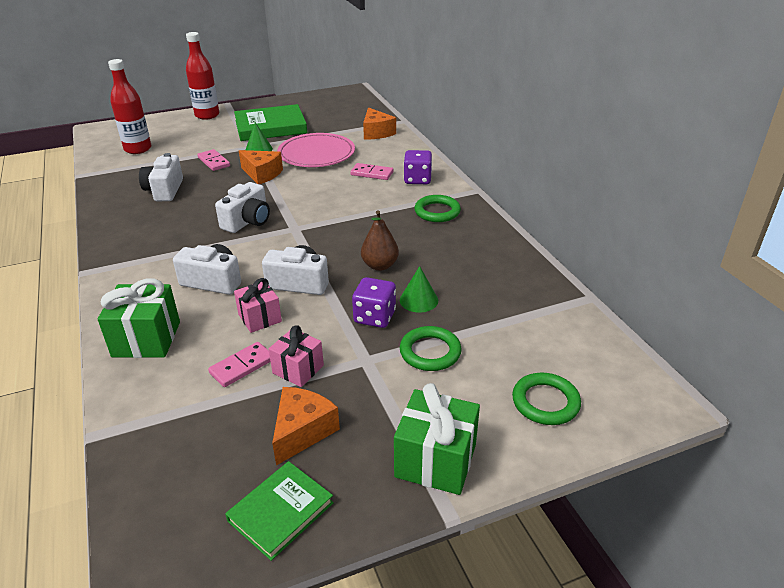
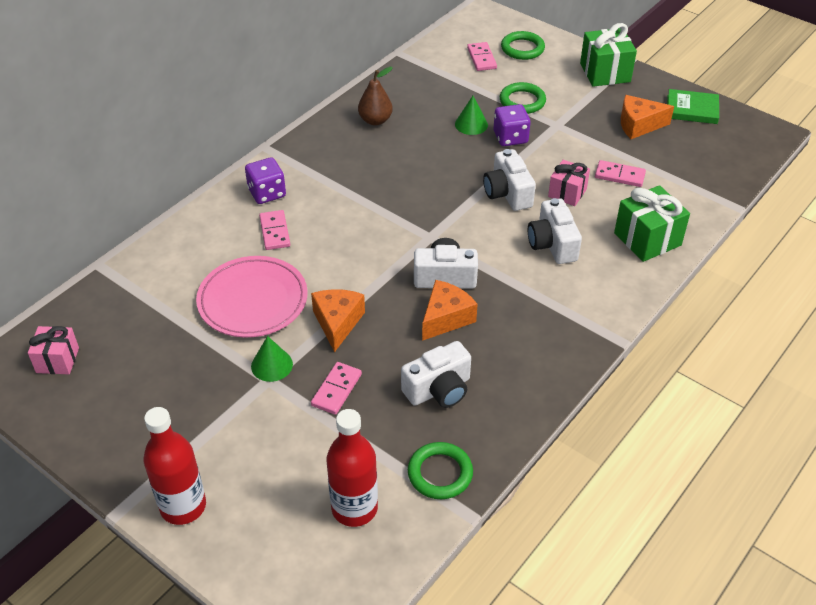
camera: 120 degrees left, 10 degrees up
green book [234,104,307,141] -> none
pink gift [269,325,324,387] -> pink gift moved to [28,326,79,374]
brown pear [361,210,399,271] -> brown pear moved to [358,67,393,126]
orange cheese [363,107,396,139] -> orange cheese moved to [422,280,478,341]
green ring [414,195,461,222] -> green ring moved to [408,442,473,499]
none -> pink domino [467,42,497,71]

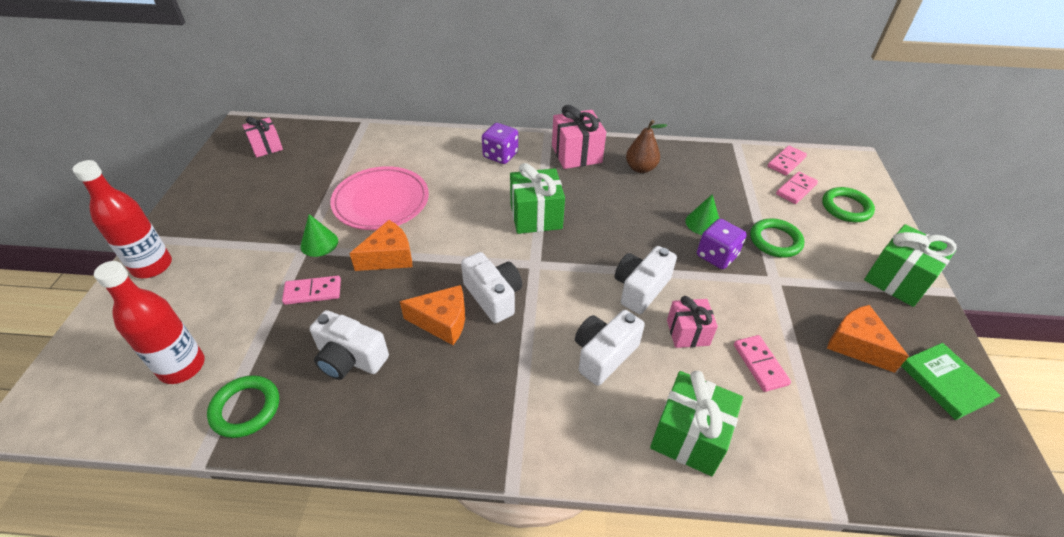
camera: 55 degrees right, 0 degrees up
pink domino [259,210,290,250] -> pink domino moved to [768,146,807,175]
none -> green gift [510,163,565,234]
none -> pink gift [552,105,606,169]

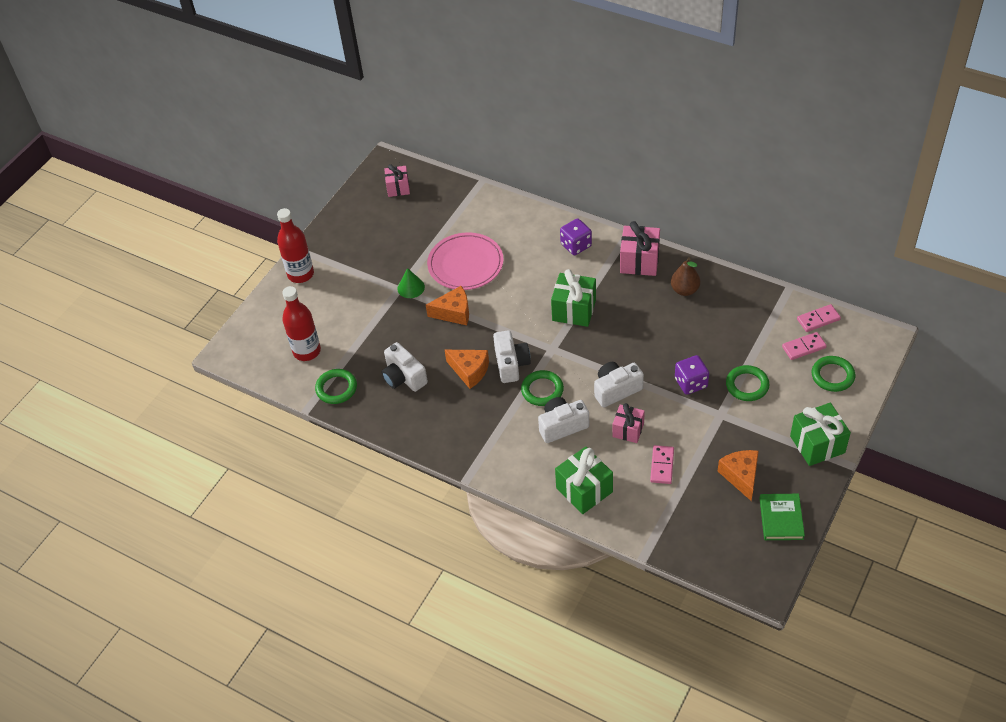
camera: 30 degrees right, 5 degrees up
pink domino [282,276,341,305] -> none
green cone [685,194,719,235] -> none
none -> green ring [521,370,564,406]

